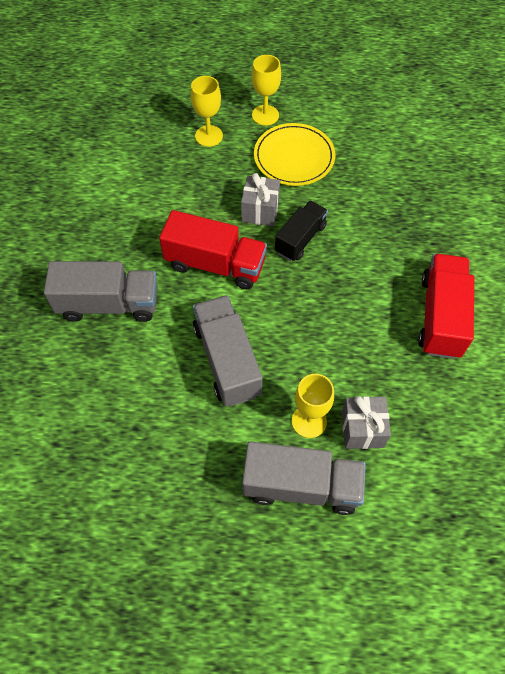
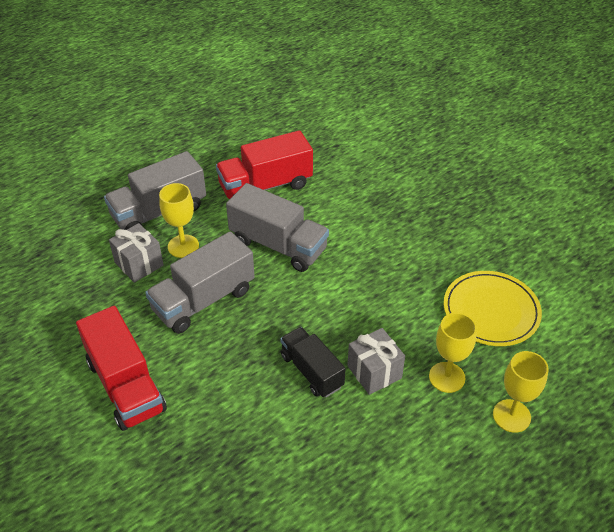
camera: 140 degrees right, 15 degrees down
grey truck [44,261,157,322] -> grey truck moved to [145,232,255,334]
red truck [159,210,267,289] -> red truck moved to [216,130,313,199]
yellow goblet [252,55,281,126] -> yellow goblet moved to [429,313,477,393]
yellow plate [254,123,335,186] -> yellow plate moved to [444,271,542,346]
black truck [275,201,328,261] -> black truck turned 150 degrees clockwise [280,327,346,398]

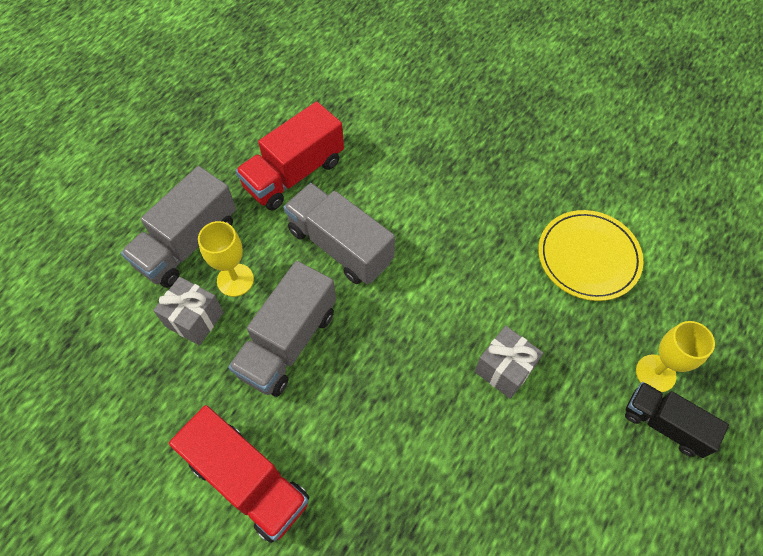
camera: 20 degrees left, 15 degrees up
grey truck [226,183,329,272] -> grey truck turned 150 degrees counterclockwise [283,183,395,284]
black truck [280,327,346,398] -> black truck moved to [625,382,729,458]
yellow goblet [429,313,477,393] -> none

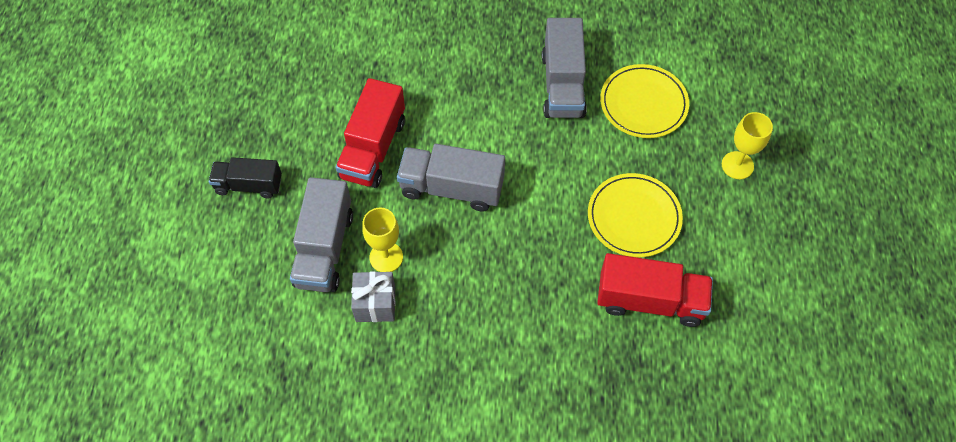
camera: 30 degrees left, 0 degrees up
red truck [169,405,309,543] -> red truck moved to [597,253,713,327]
grey truck [228,261,336,397] -> grey truck moved to [542,18,587,118]
grey gift [475,326,543,399] -> yellow plate [588,173,683,257]
black truck [625,382,729,458] -> black truck moved to [209,157,282,198]

